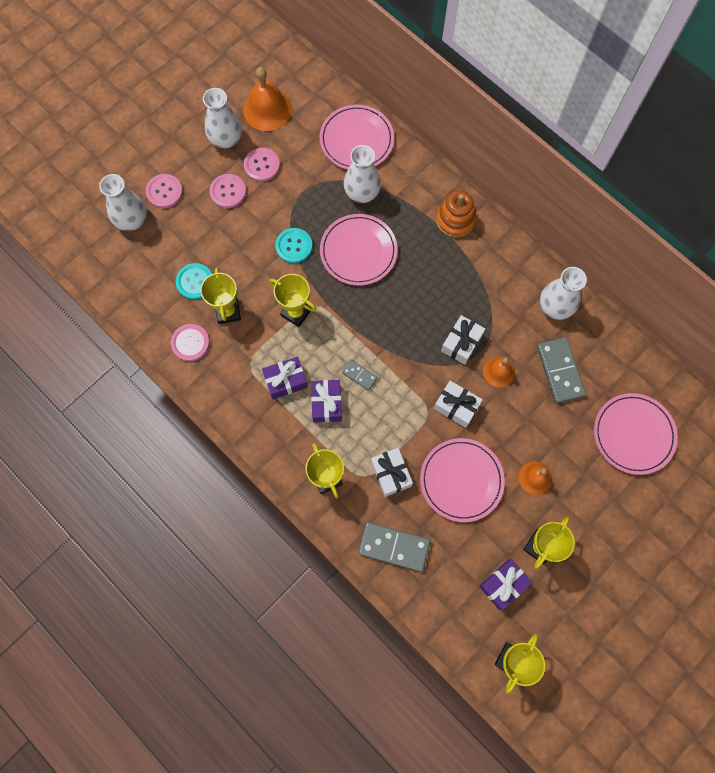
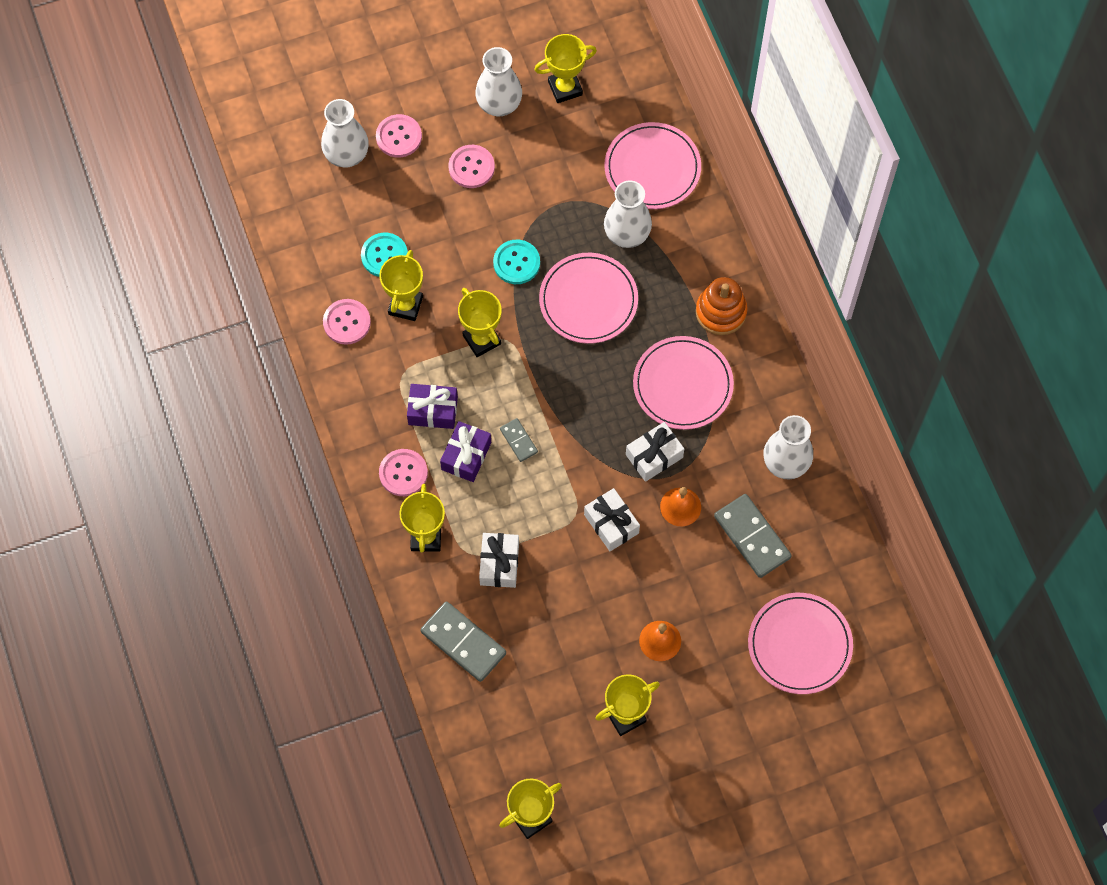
camera: 25 degrees right, 5 degrees down
orange bell [243,67,292,131] -> yellow trophy [534,34,597,103]
pink button [244,148,280,182] -> pink button moved to [379,449,428,496]
pink plate [420,438,505,522] -> pink plate moved to [633,336,734,430]
purple gift [479,559,532,610] -> none
grey domino [537,337,586,403] -> grey domino turned 45 degrees counterclockwise [714,494,792,578]

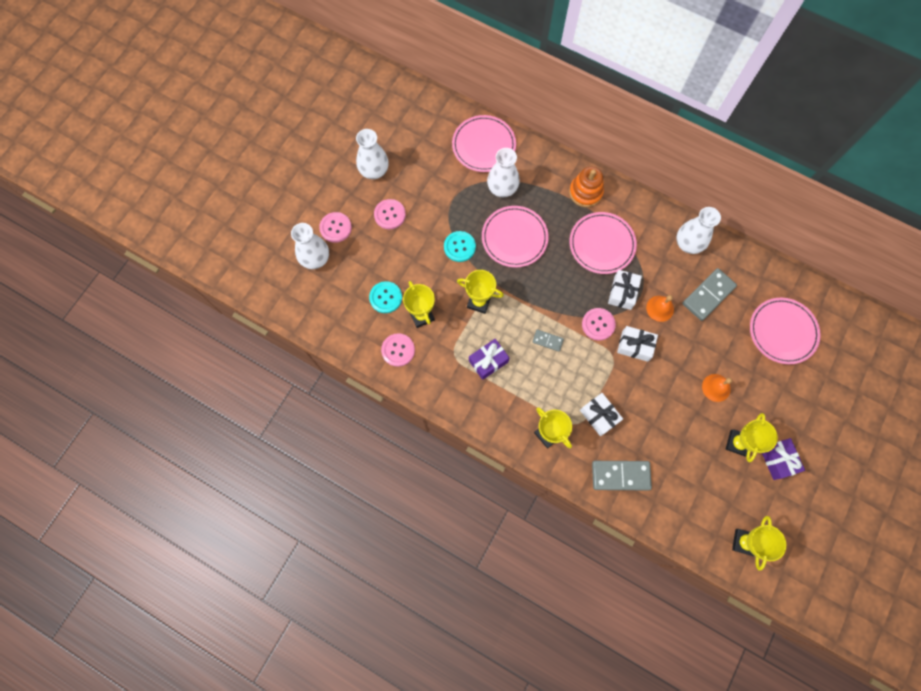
camera: 40 degrees left, 5 degrees up
pink button [379,449,428,496] -> pink button moved to [582,308,616,341]
purple gift [440,421,491,482] -> purple gift moved to [762,438,805,480]
yellow trophy [534,34,597,103] -> none
grey domino [714,494,792,578] -> grey domino turned 60 degrees counterclockwise [682,268,737,321]

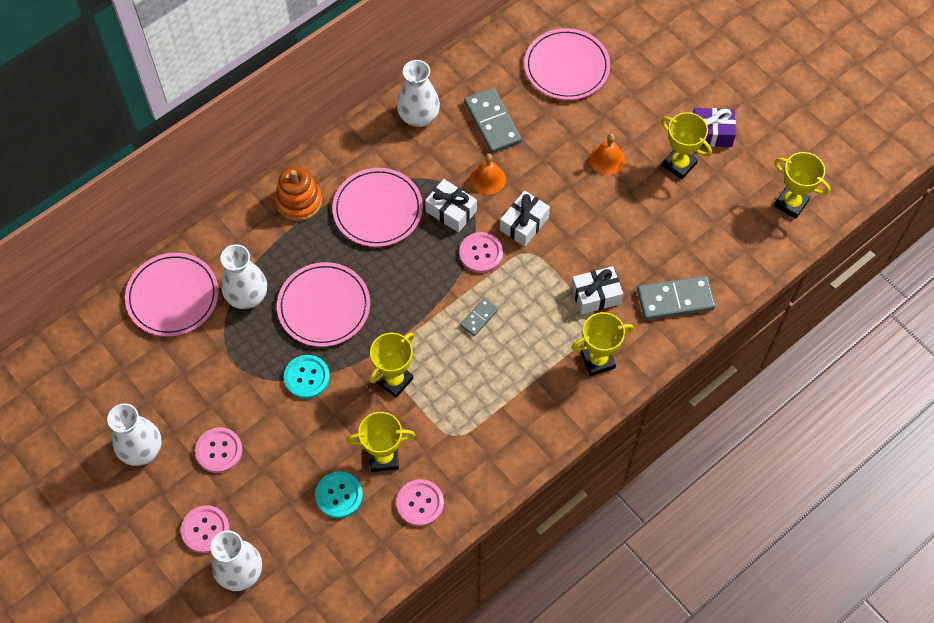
camera: 70 degrees left, 10 degrees down
purple gift [469,339,509,380] -> none
grey domino [592,461,652,490] -> grey domino turned 60 degrees clockwise [637,276,715,320]

